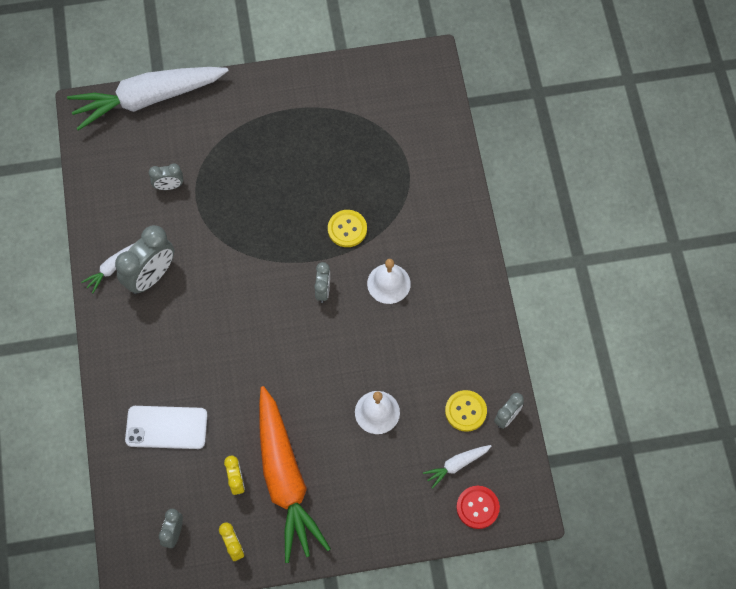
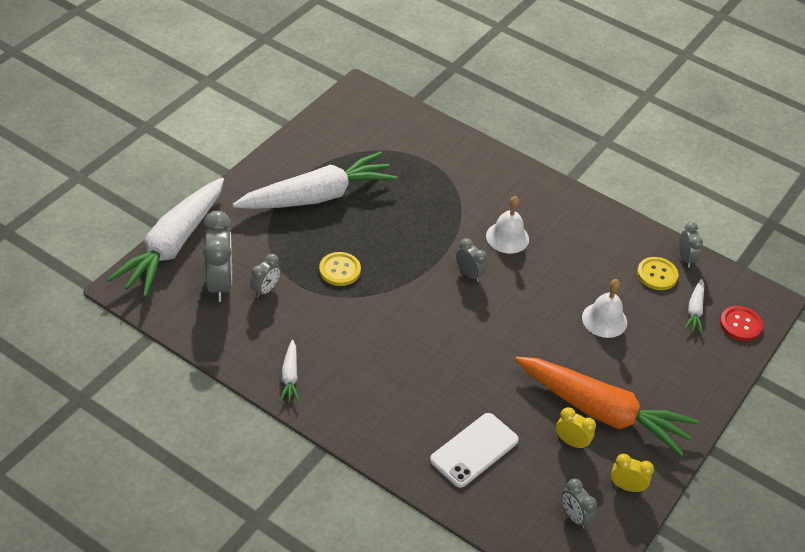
camera: 50 degrees left, 20 degrees down
grey clock [115,225,174,294] -> grey clock moved to [203,211,232,302]
yellow button [328,210,367,247] -> yellow button moved to [319,252,361,286]
none -> white carrot [232,151,398,209]

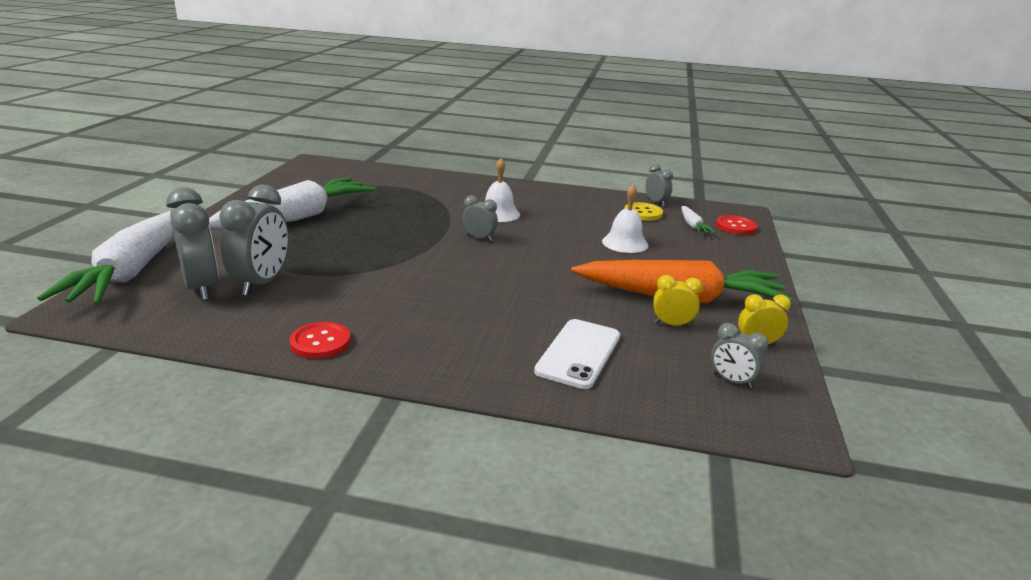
camera: 20 degrees left, 20 degrees down
grey clock [250,254,281,298] -> grey clock [219,184,288,296], size x1.87
white carrot [279,340,300,403] -> red button [290,322,351,359]
yellow button [319,252,361,286] -> none

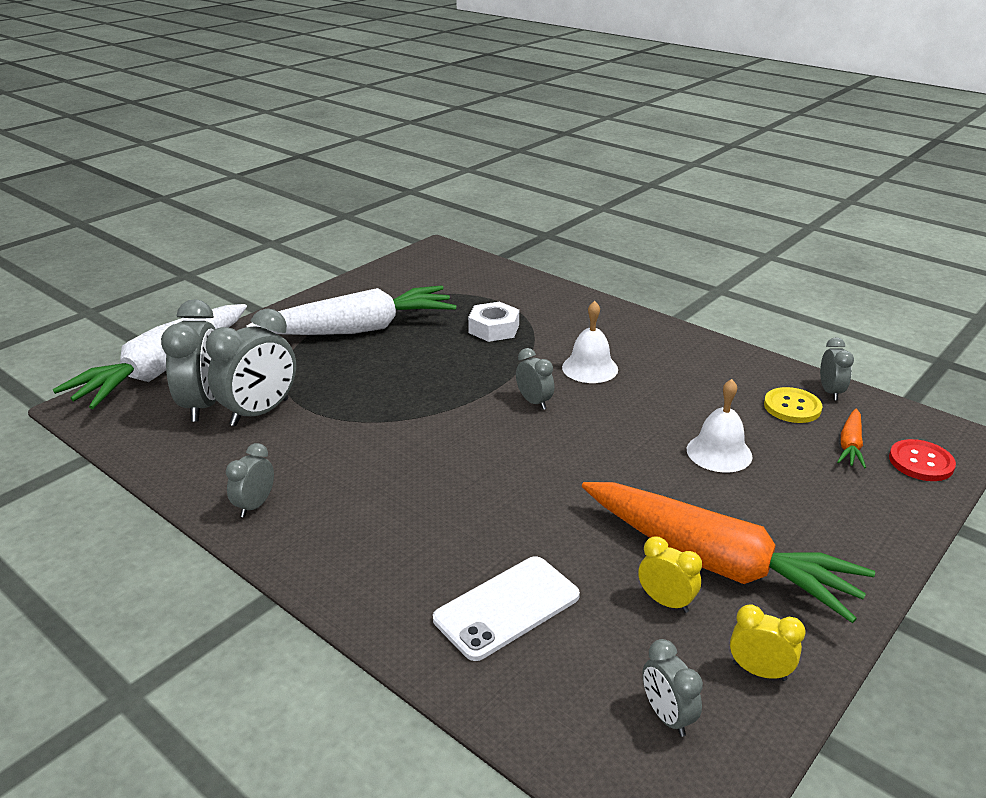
camera: 30 degrees right, 5 degrees up
red button [290,322,351,359] -> grey clock [226,443,274,517]
white carrot [681,206,716,233] -> orange carrot [837,409,866,468]
none -> white nut [468,302,519,342]

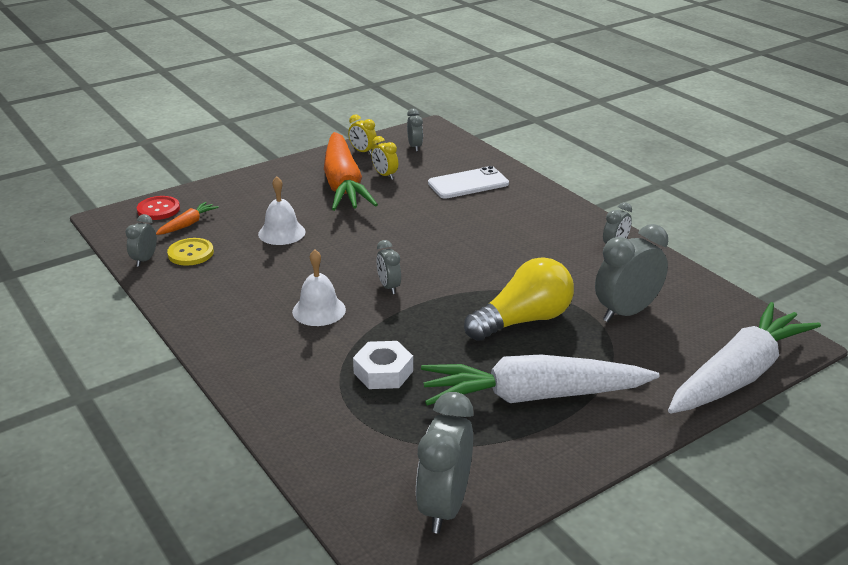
camera: 165 degrees left, 0 degrees up
grey clock [161,299,216,422] -> grey clock moved to [416,392,473,533]
orange carrot [582,482,875,623] -> orange carrot turned 150 degrees counterclockwise [324,132,378,211]
none -> yellow light bulb [464,257,574,341]

